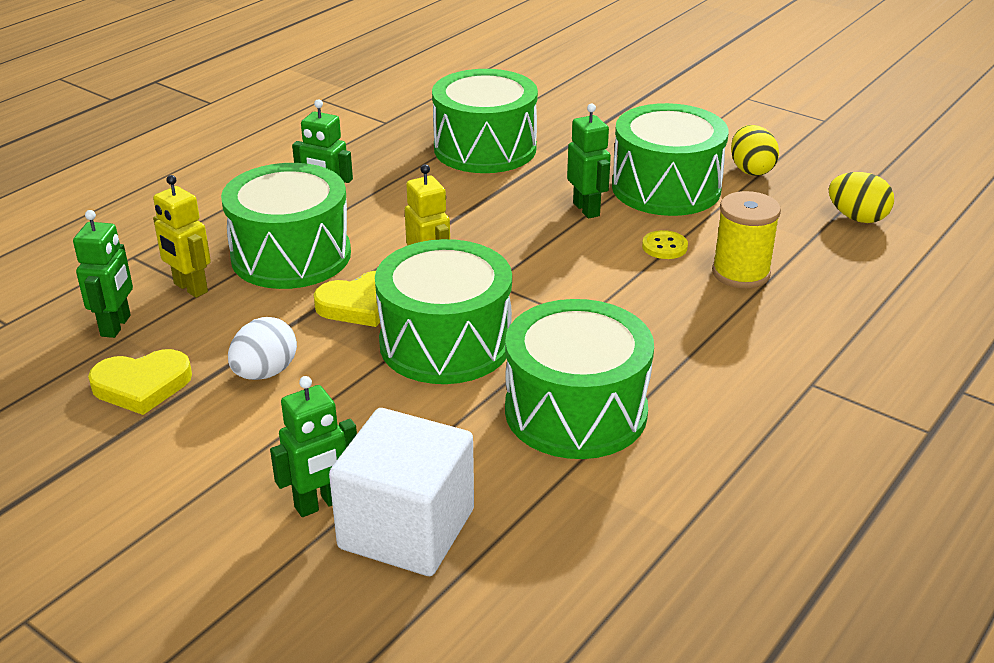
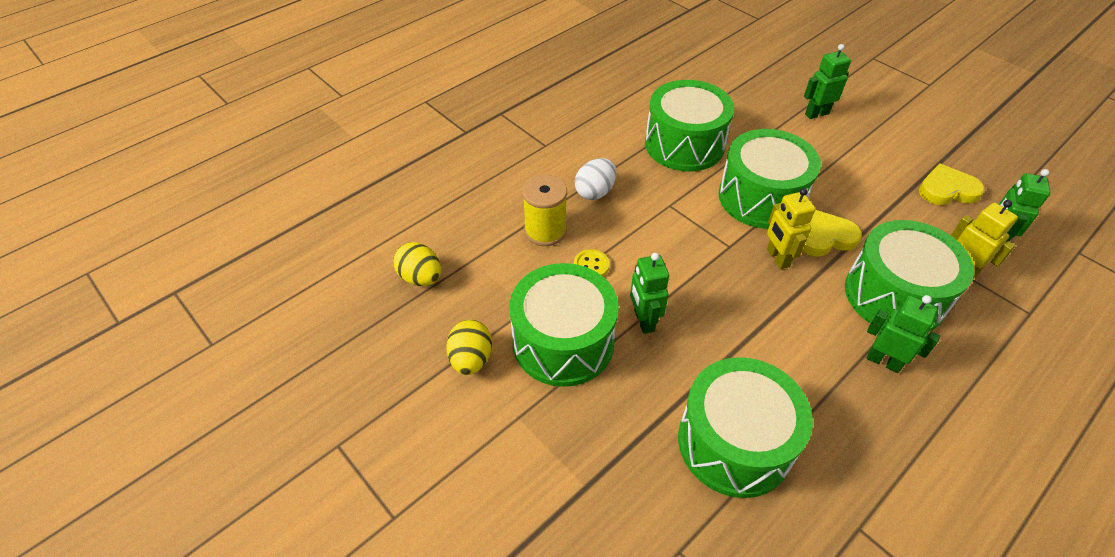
camera: 170 degrees left, 15 degrees up
white egg [228,317,297,380] -> white egg moved to [575,158,616,200]
white cube [329,408,474,576] -> none

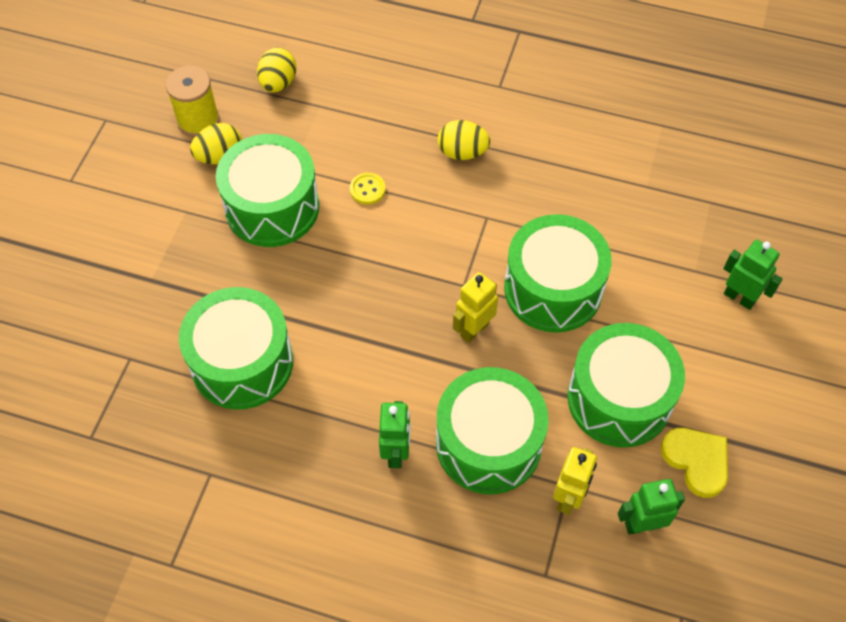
camera: 60 degrees right, 10 degrees up
yellow spool [522,175,567,246] -> yellow spool moved to [165,66,220,137]
white egg [575,158,616,200] -> yellow egg [438,120,490,160]
green robot [630,253,669,334] -> none
green drum [645,80,734,172] -> green drum moved to [567,323,685,447]
yellow heart [802,210,862,257] -> none

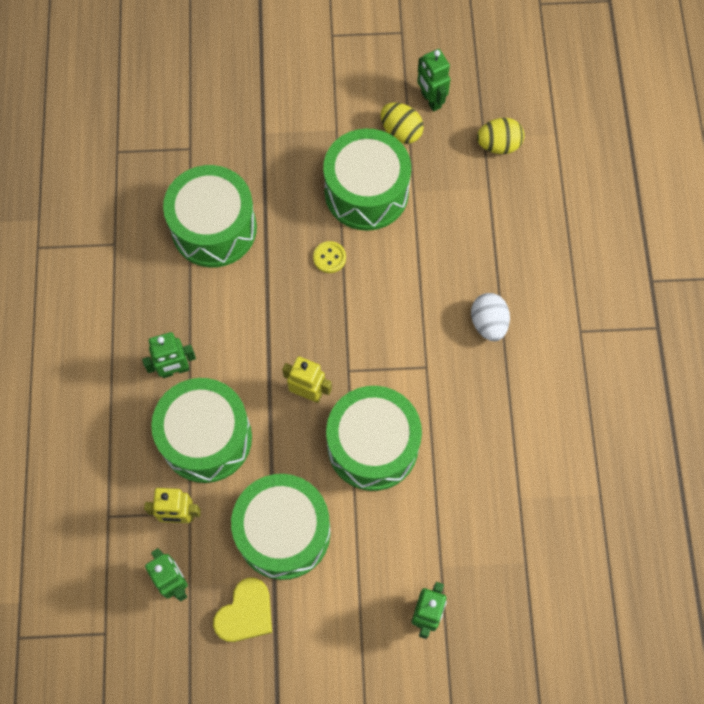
camera: 70 degrees right, 10 degrees up
yellow spool [165,66,220,137] -> green robot [417,49,451,112]
yellow button [350,173,386,205] -> yellow button moved to [313,241,346,273]
yellow egg [438,120,490,160] -> white egg [471,293,510,341]

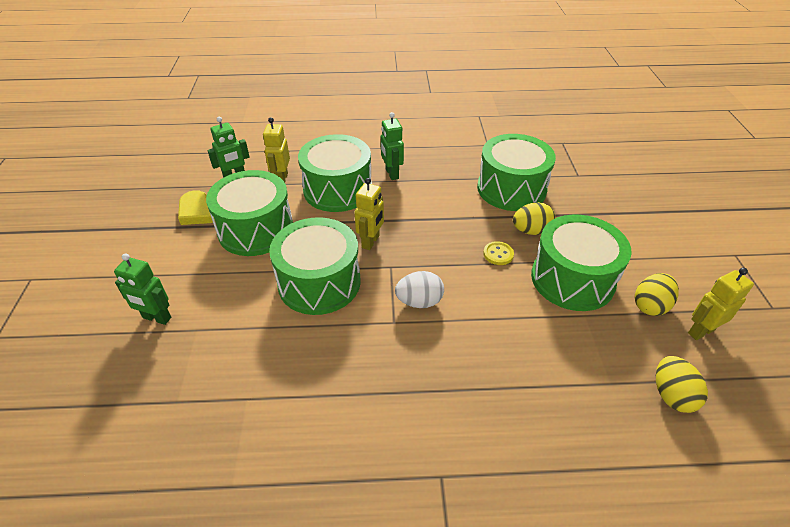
camera: 90 degrees right, 25 degrees down
green robot [417,49,451,112] -> yellow robot [688,268,754,340]
white egg [471,293,510,341] -> white egg moved to [395,271,444,308]
none -> yellow egg [513,202,555,235]

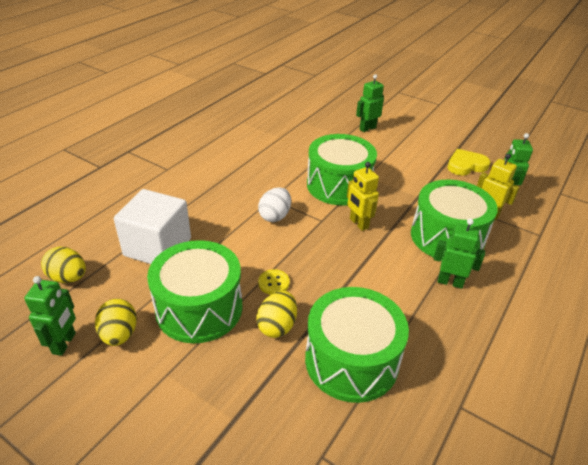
camera: 125 degrees right, 5 degrees down
green drum [206,170,293,256] -> none
yellow robot [688,268,754,340] -> green robot [24,276,76,356]
none -> white cube [114,189,191,264]

